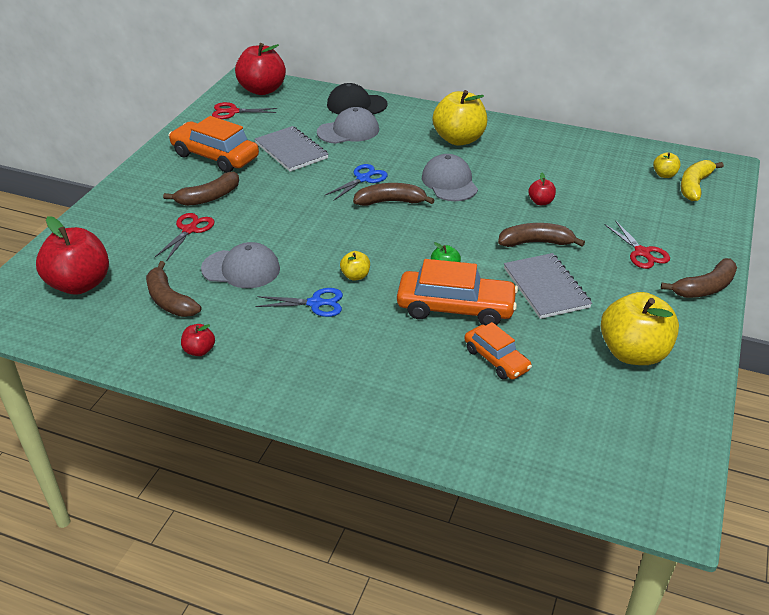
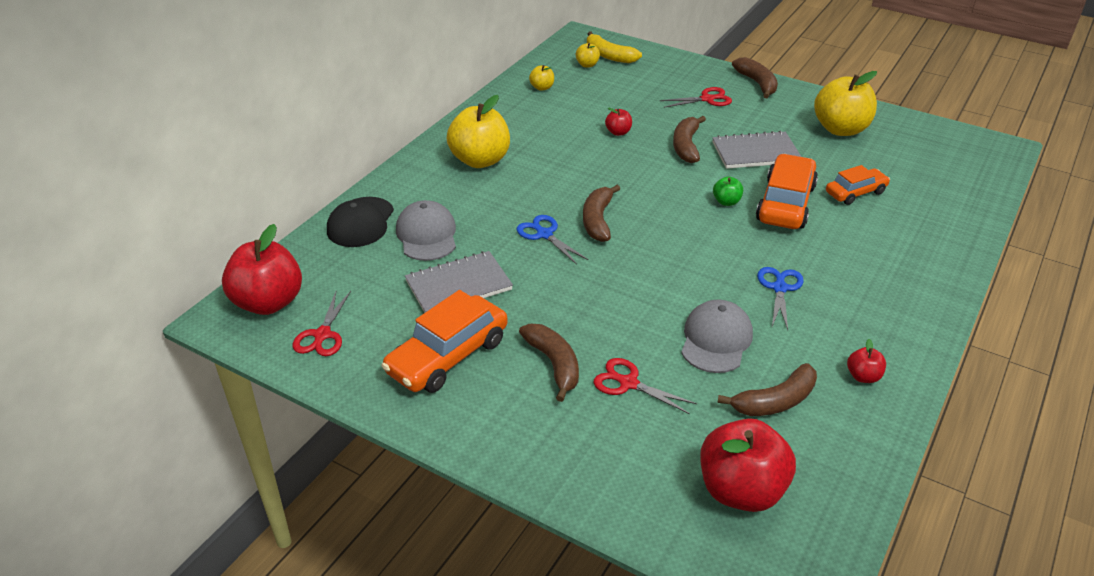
camera: 80 degrees left, 0 degrees up
yellow apple [340,251,370,280] -> yellow apple moved to [529,65,554,91]
grey cap [422,154,478,201] -> none

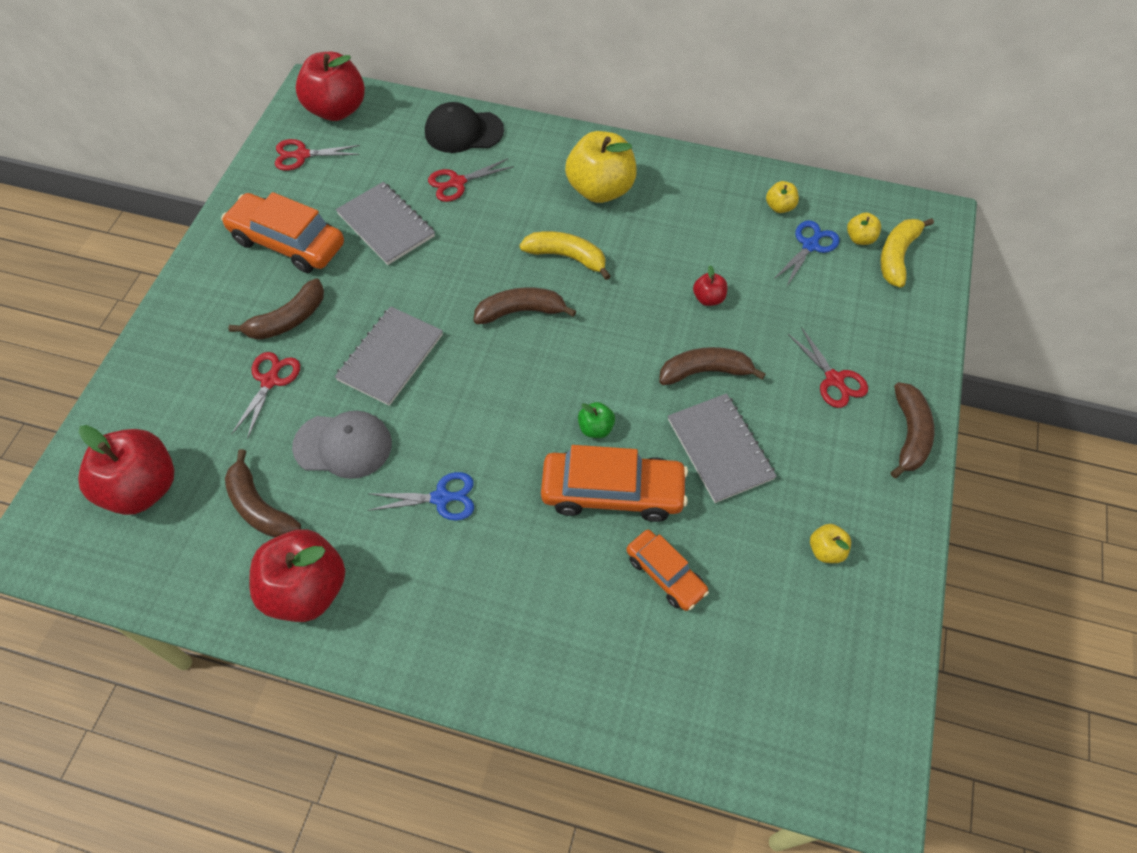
camera: 75 degrees right, 20 degrees up
grey cap [396,200,456,261] -> red scissors [428,158,514,202]
blue scissors [516,215,588,265] -> blue scissors moved to [773,220,840,286]
brown banana [732,57,778,98] -> brown banana turned 45 degrees counterclockwise [891,382,934,478]
yellow apple [814,71,877,136] -> yellow apple [810,524,851,563], size x0.45
red apple [847,339,886,383] -> red apple [249,529,345,622], size x2.21
none -> grey notebook [335,306,443,406]
none -> yellow banana [519,231,611,280]

